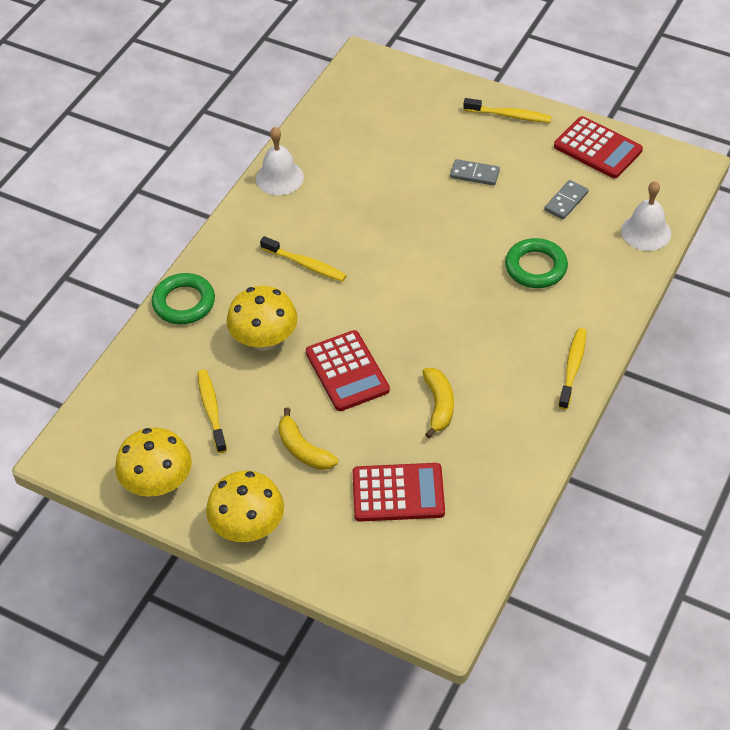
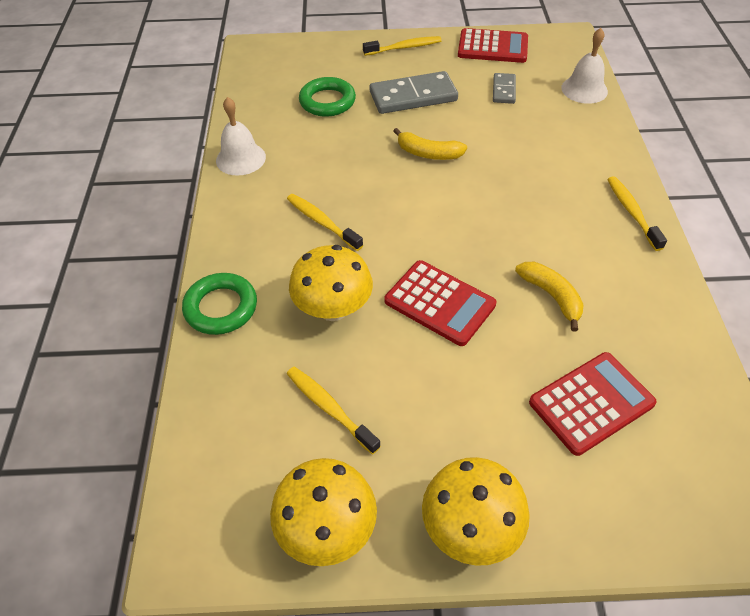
camera: 30 degrees left, 0 degrees up
yellow toothbrush [260,236,347,282] -> yellow toothbrush turned 135 degrees counterclockwise [287,194,363,251]
yellow banana [278,408,338,470] -> yellow banana moved to [393,128,467,160]
grey domino [450,159,500,185] -> grey domino [370,71,458,114], size x1.85
green ring [505,238,568,288] -> green ring moved to [299,77,356,117]

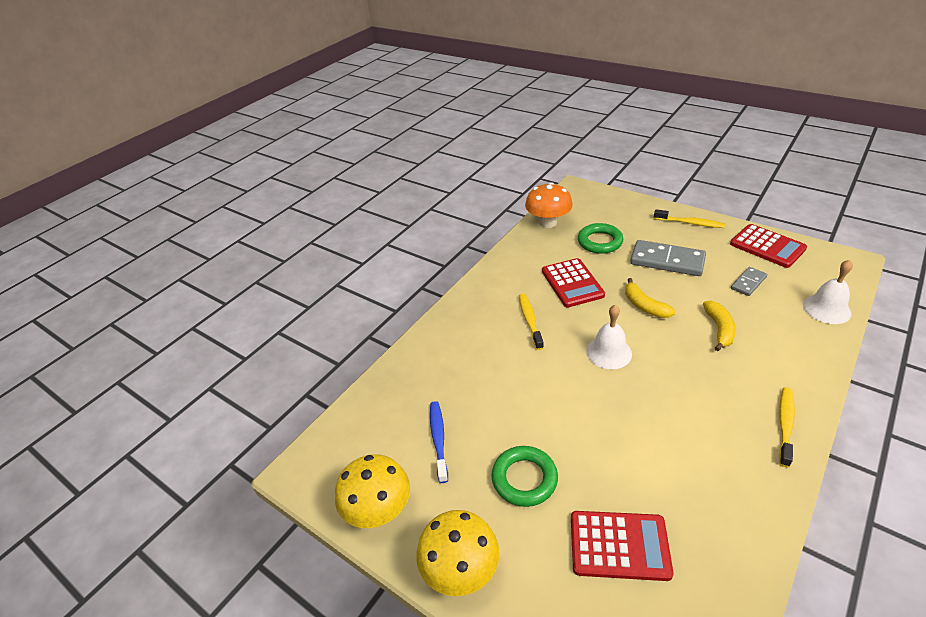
camera: 40 degrees right, 10 degrees down
green ring [182,273,257,335] -> green ring moved to [491,446,558,507]
white bell [216,97,266,176] -> white bell moved to [586,305,632,369]
yellow toothbrush [287,367,381,454] -> blue toothbrush [430,401,448,483]
yellow mushroom [289,245,373,321] -> none
red calculator [385,260,496,346] -> red calculator moved to [542,258,605,308]
yellow banana [515,262,584,332] -> yellow banana moved to [703,301,736,351]
none -> orange mushroom [525,182,573,228]

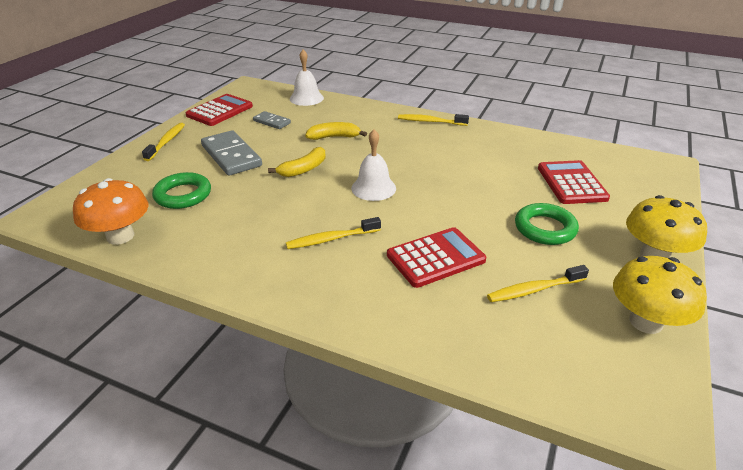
camera: 105 degrees left, 5 degrees down
blue toothbrush [430,401,448,483] -> yellow toothbrush [487,265,589,302]
red calculator [542,258,605,308] -> red calculator moved to [387,227,486,288]
grey domino [630,240,706,276] -> grey domino turned 45 degrees counterclockwise [201,130,262,176]

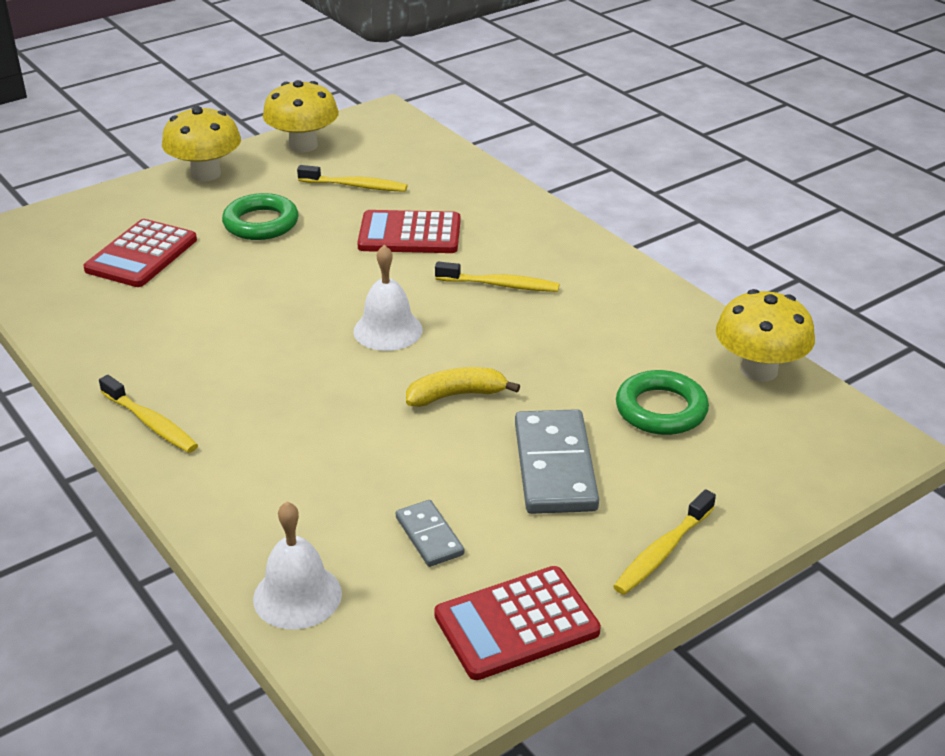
camera: 150 degrees left, 0 degrees up
orange mushroom [73,178,148,245] -> yellow mushroom [716,289,815,382]
yellow banana [305,122,367,140] -> none

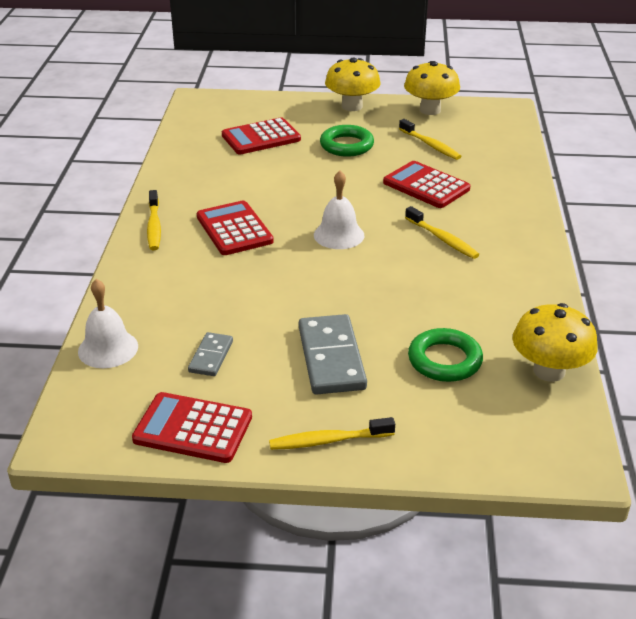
camera: 40 degrees right, 0 degrees up
yellow banana [406,367,520,407] -> none
grey domino [515,409,599,514] -> grey domino turned 45 degrees counterclockwise [299,314,367,395]
none -> red calculator [197,201,274,255]

